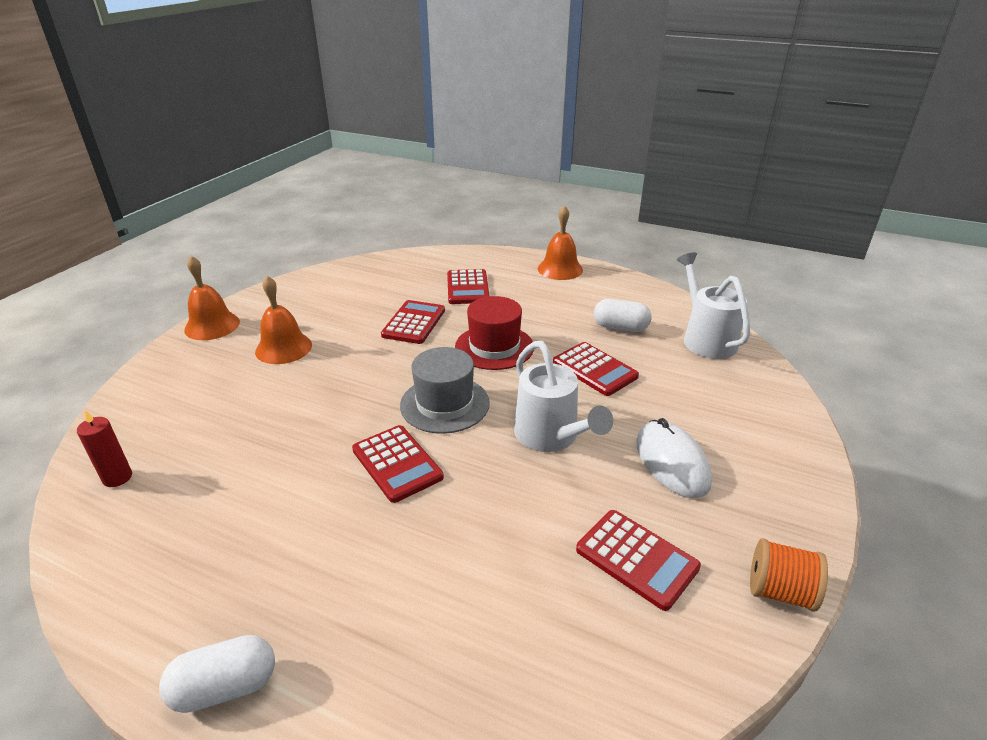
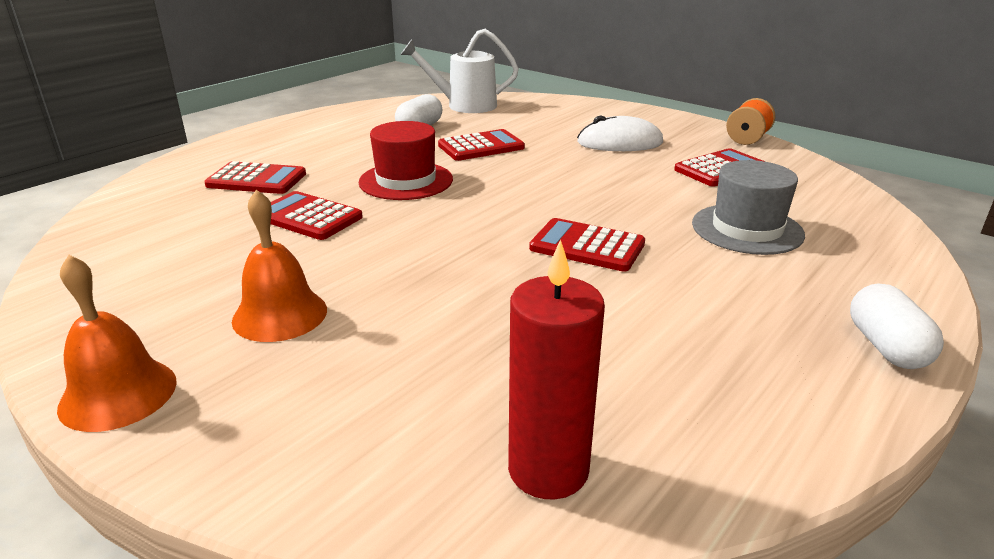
camera: 75 degrees left, 5 degrees down
red candle [77,410,132,487] -> red candle [508,239,605,499], size x1.70
red calculator [352,425,444,503] -> red calculator turned 135 degrees counterclockwise [529,218,645,272]
grey hat [400,347,490,434] -> grey hat moved to [692,160,805,255]
white watering can [514,341,613,452] -> none
orange bell [538,205,583,280] -> none

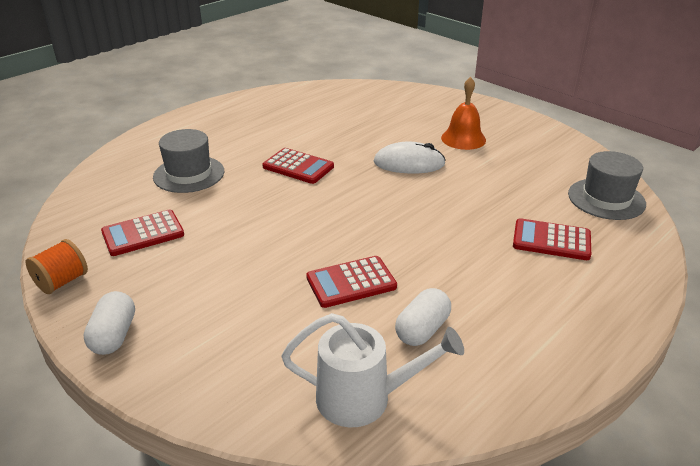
camera: 175 degrees left, 5 degrees up
orange bell [57,255,177,432] -> none
red calculator [270,191,363,240] -> none
red hat [358,121,453,200] -> none
red candle [508,239,605,499] -> none
white mouse [577,115,663,151] -> white mouse moved to [374,142,446,174]
white capsule [850,283,944,369] -> white capsule moved to [84,291,135,355]
none -> grey hat [568,151,646,220]

